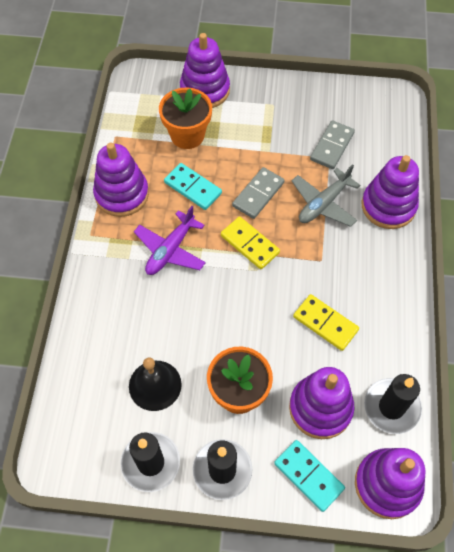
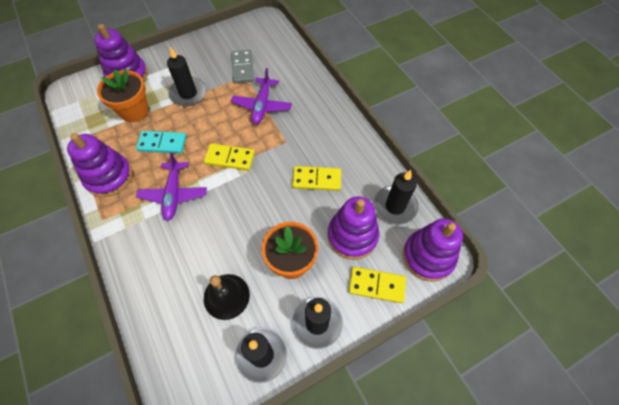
camera: 35 degrees left, 0 degrees up
grey domino [232,167,285,219] -> none
turquoise domino [274,440,345,512] -> yellow domino [348,267,406,303]
grey plane [292,164,361,227] -> purple plane [231,68,292,124]
purple stacking toy [362,155,419,229] -> none
none -> black candle [167,46,206,106]

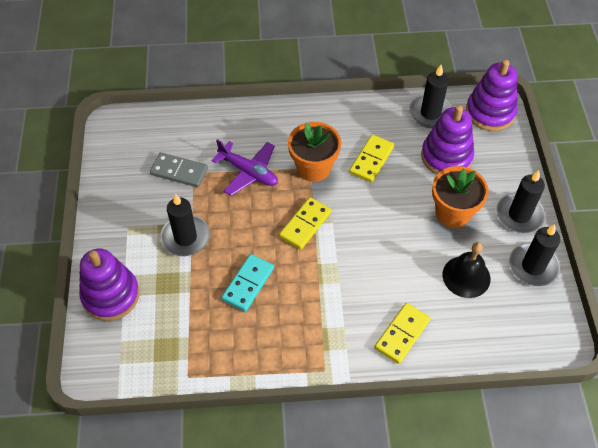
camera: 65 degrees left, 5 degrees down
purple stacking toy [67,133,132,197] -> none
orange flower pot [97,69,149,122] -> orange flower pot moved to [288,122,341,182]
purple plane [136,152,207,221] -> none
yellow domino [348,267,406,303] -> yellow domino moved to [374,303,430,364]

